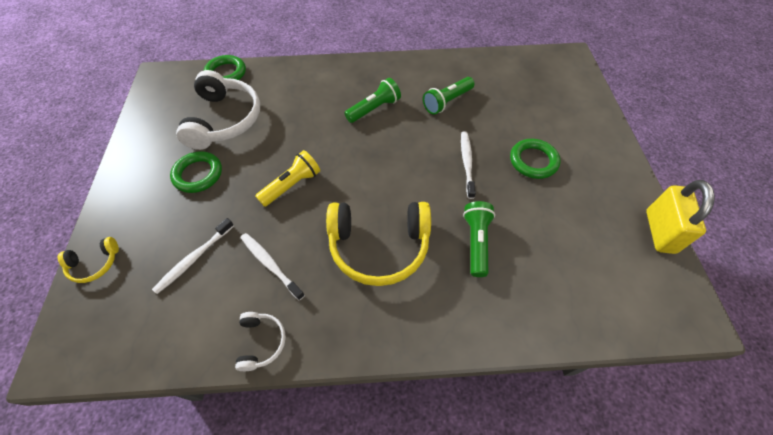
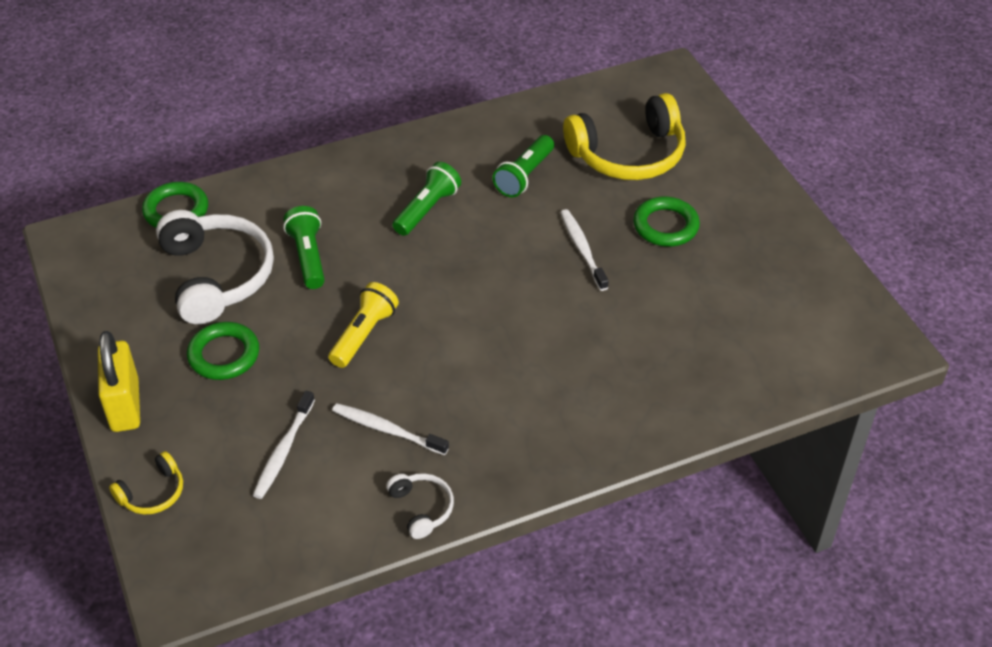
camera: 20 degrees left, 10 degrees down
yellow headphones [326,202,431,286] -> yellow headphones moved to [563,93,686,180]
green flashlight [463,201,495,277] -> green flashlight moved to [283,206,325,289]
yellow padlock [646,180,715,254] -> yellow padlock moved to [98,331,140,432]

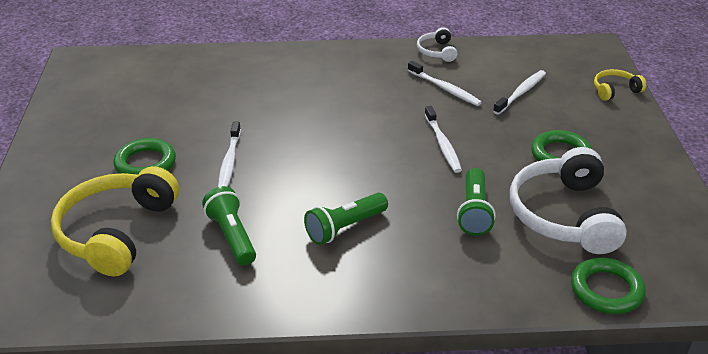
camera: 160 degrees left, 10 degrees down
yellow padlock [98,331,140,432] -> none
yellow flashlight [328,282,399,368] -> white toothbrush [425,106,462,173]
green flashlight [492,135,554,198] -> green flashlight turned 75 degrees counterclockwise [202,186,256,266]
yellow headphones [563,93,686,180] -> yellow headphones turned 75 degrees counterclockwise [51,166,179,276]

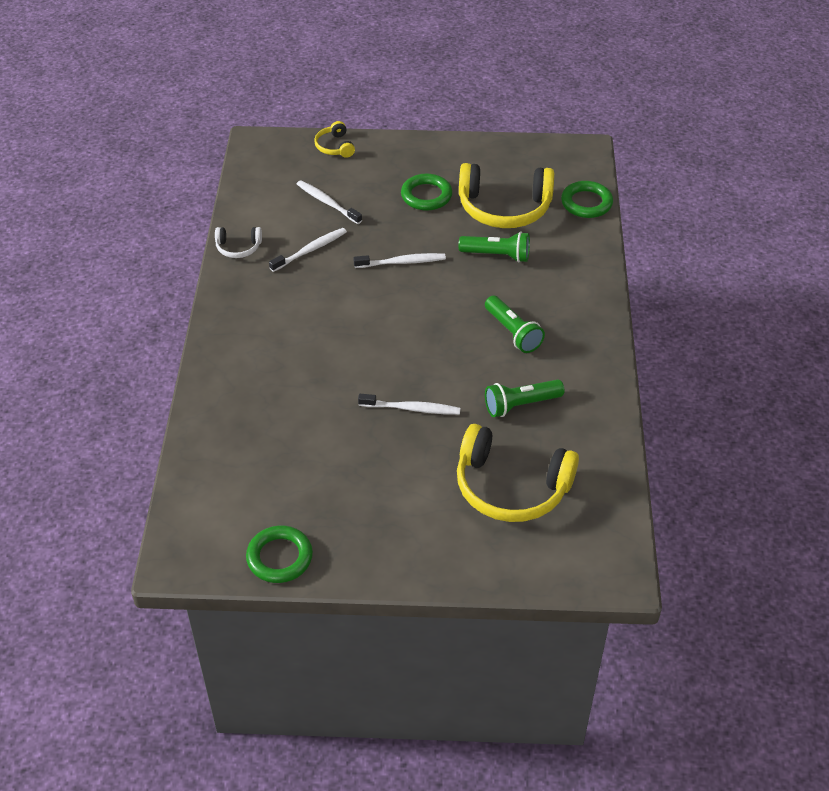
camera: 85 degrees left, 10 degrees up
green ring [114,138,176,175] -> green ring moved to [246,525,313,583]
white headphones [510,147,627,254] -> yellow headphones [459,163,554,228]

